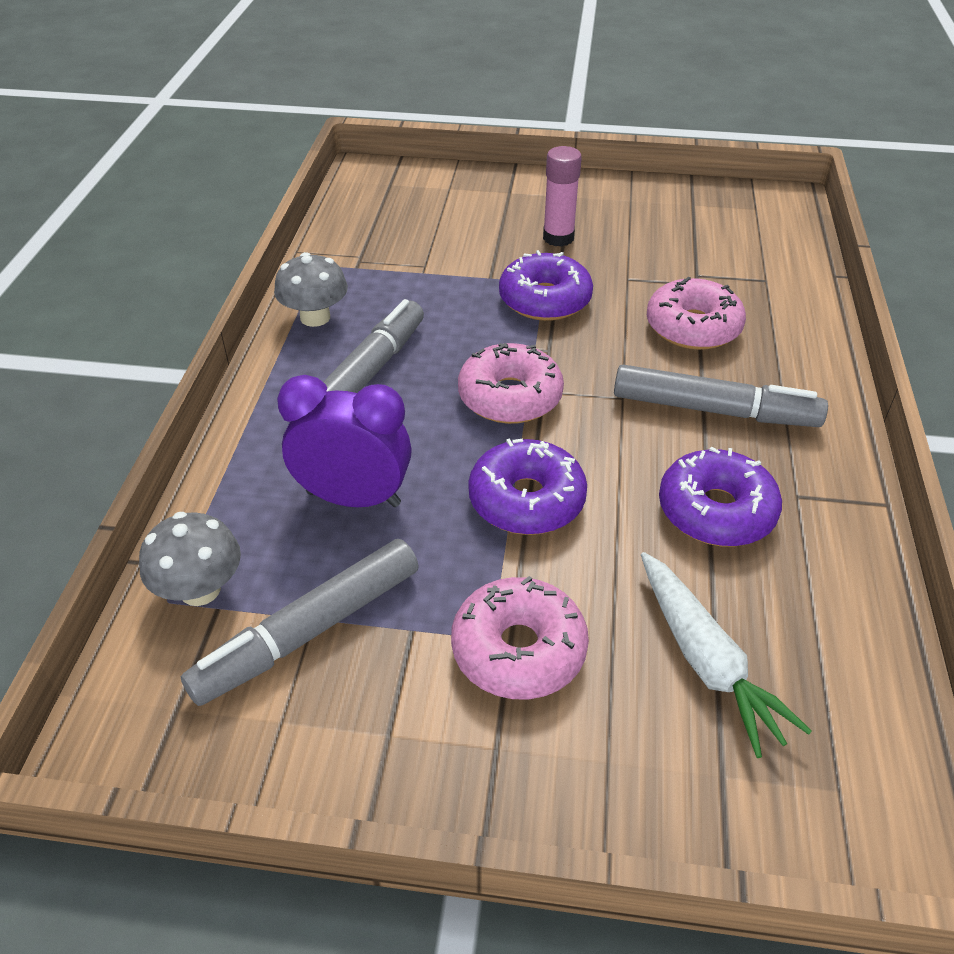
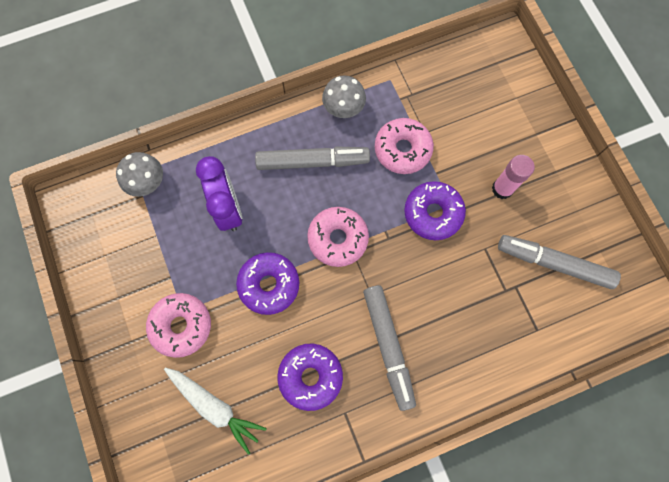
camera: 60 degrees right, 30 degrees up
grey marker [181,539,419,706] -> grey marker moved to [498,235,621,289]
white carrot [641,552,812,758] -> white carrot turned 90 degrees counterclockwise [164,367,267,455]
pink donut [647,277,746,350] -> pink donut moved to [375,118,434,174]

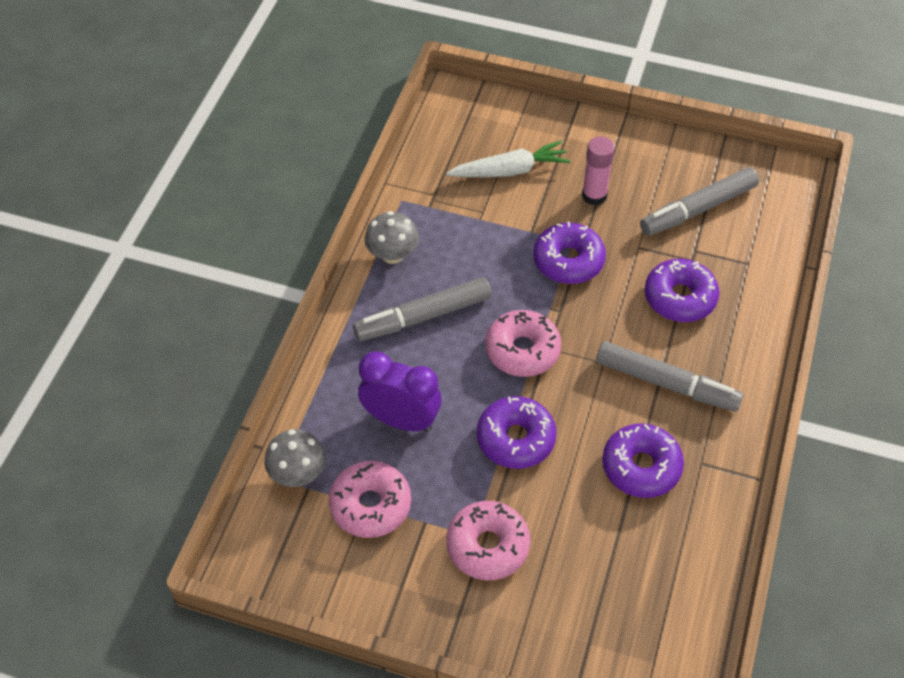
camera: 50 degrees left, 20 degrees down
white carrot [164,367,267,455] -> white carrot moved to [446,140,571,177]
grey marker [255,146,370,170] -> grey marker turned 150 degrees counterclockwise [353,277,492,341]
pink donut [375,118,434,174] -> pink donut moved to [329,461,411,538]
none -> purple donut [645,259,719,322]

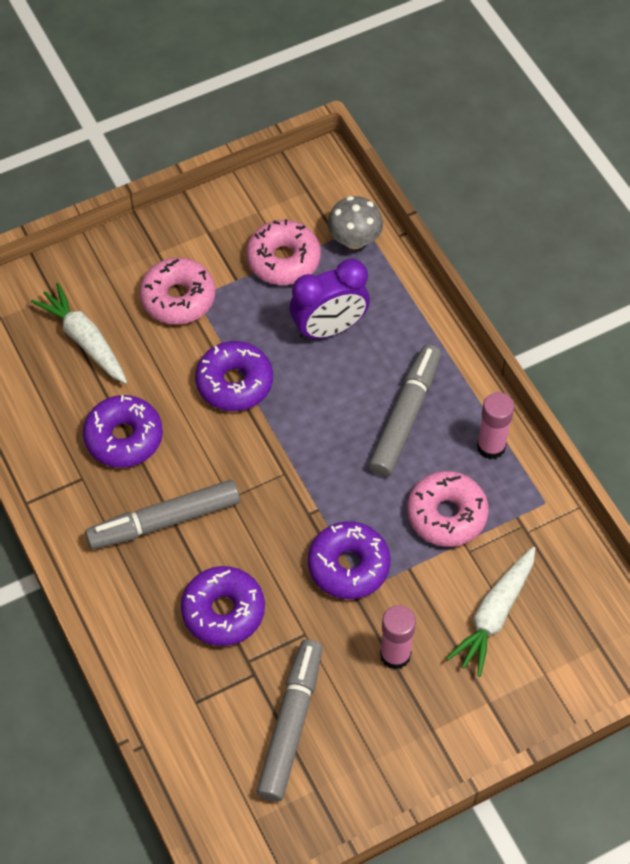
camera: 135 degrees right, 5 degrees up
grey mushroom [365,211,419,264] -> pink glue stick [477,392,514,460]
pink donut [485,310,561,377] -> pink donut moved to [407,471,489,547]
none -> white carrot [31,283,127,384]

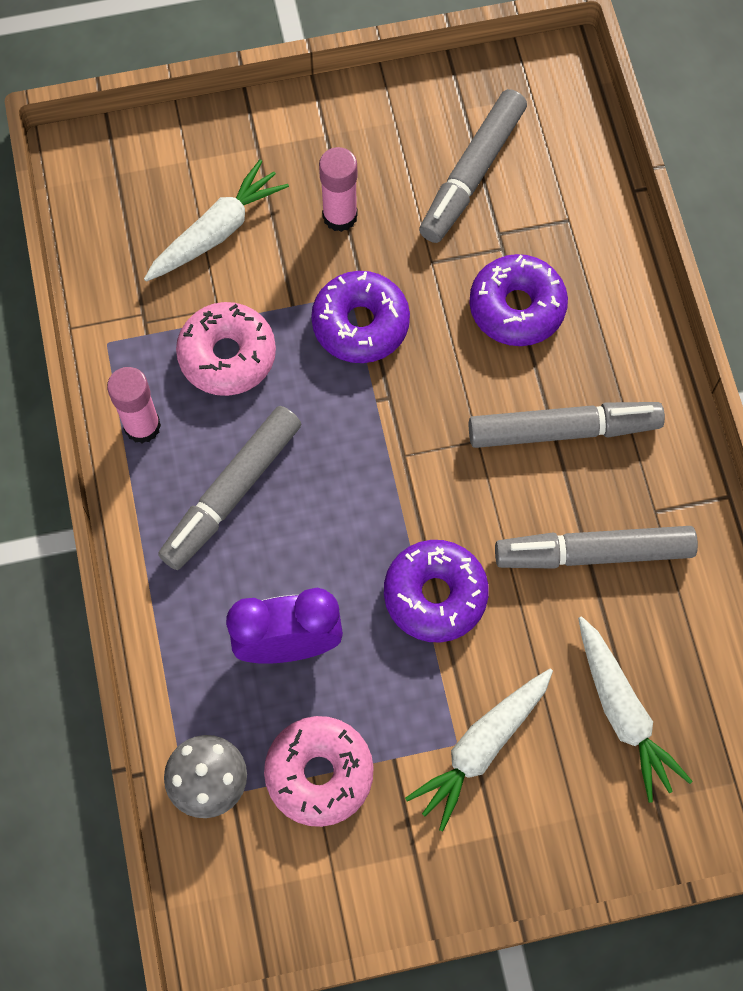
camera: 165 degrees left, 10 degrees up
purple donut [83,395,163,468] -> grey marker [495,526,698,569]
pink donut [139,258,216,325] -> white carrot [405,669,553,831]

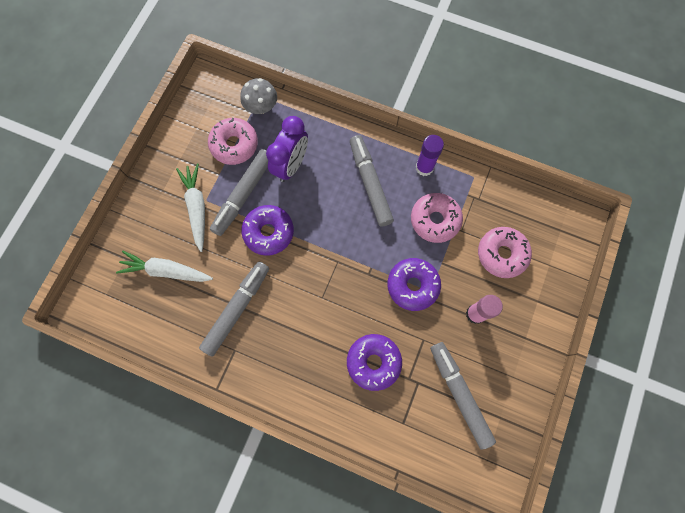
camera: 125 degrees right, 5 degrees up
pink glue stick [107,367,161,444] -> purple glue stick [416,135,444,176]
white carrot [144,160,289,282] -> pink donut [478,227,532,278]
grey marker [469,402,665,448] -> grey marker moved to [210,149,268,236]

